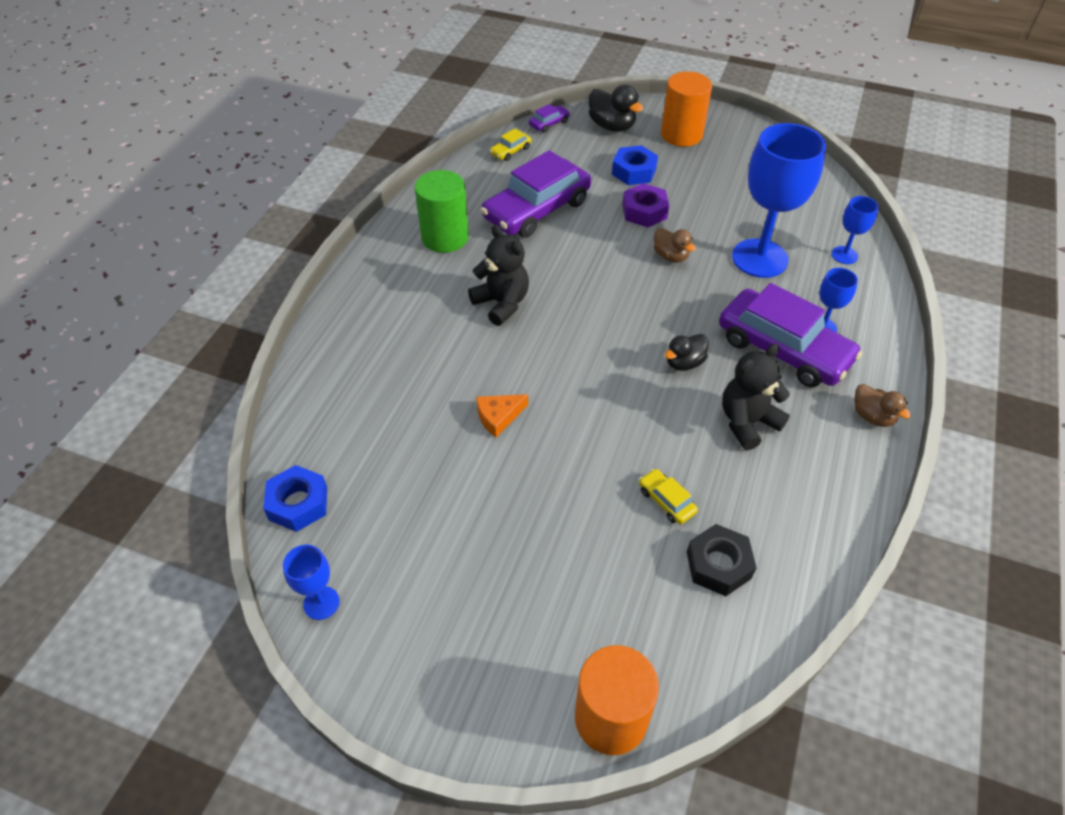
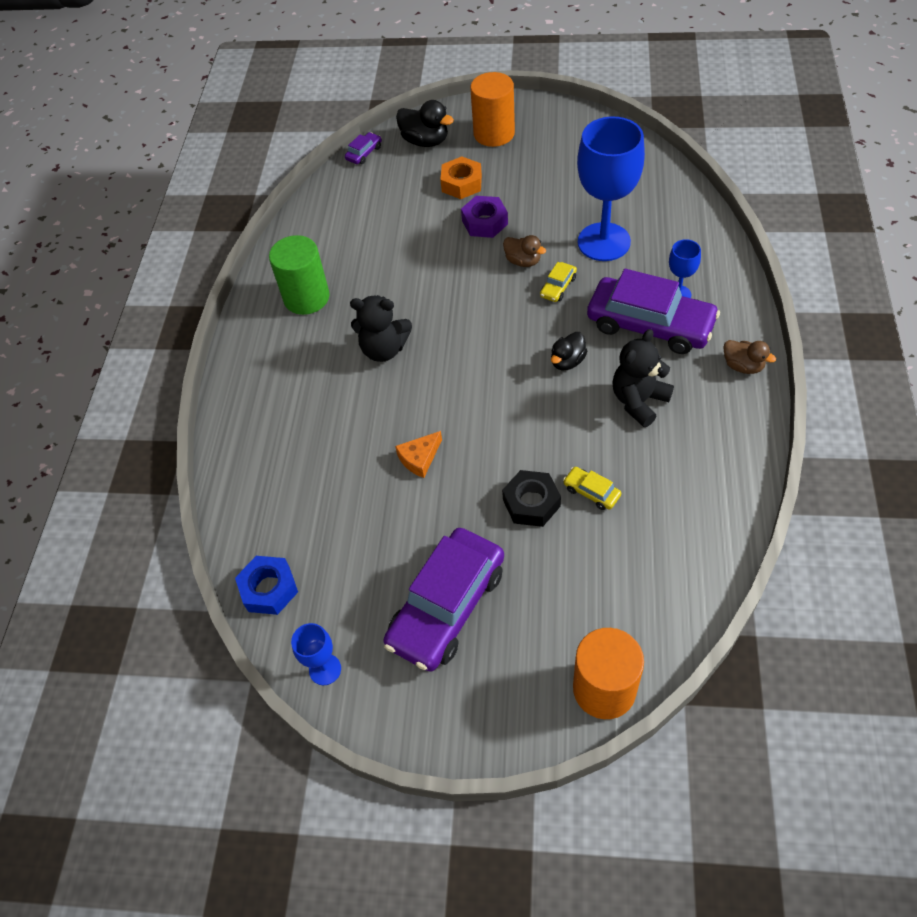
camera: 10 degrees left, 5 degrees up
black teddy bear [468,225,529,326] -> black teddy bear turned 150 degrees clockwise [350,295,412,362]
purple car [481,150,591,238] -> purple car moved to [383,528,504,672]
yellow car [490,128,531,161] -> yellow car moved to [540,262,577,302]
blue nut [612,145,658,185] -> orange nut [440,156,482,199]
black nut [687,524,757,596] -> black nut moved to [502,470,561,527]
blue goblet [831,196,879,264] -> none

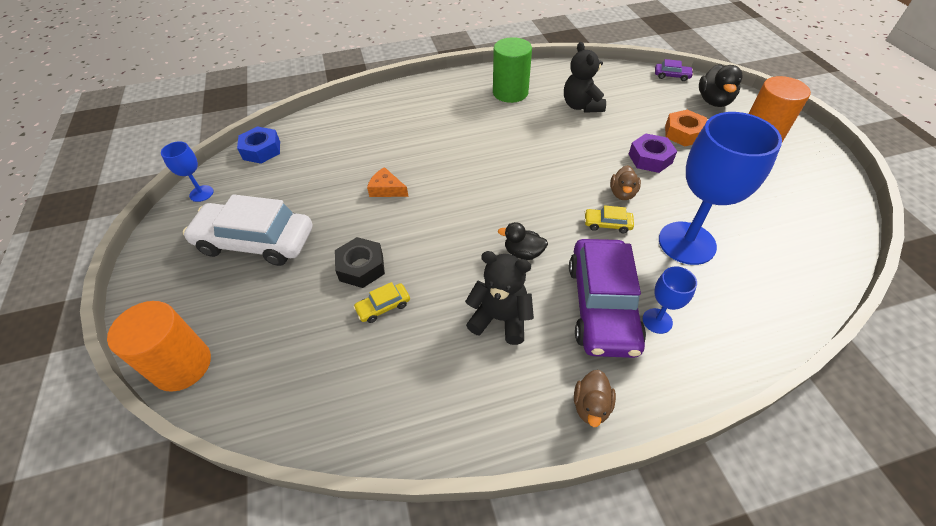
camera: 65 degrees right, 5 degrees down
black teddy bear [350,295,412,362] -> black teddy bear moved to [564,42,606,113]
purple car [383,528,504,672] -> white car [183,194,312,266]
yellow car [563,467,621,510] -> yellow car turned 135 degrees counterclockwise [353,282,410,323]

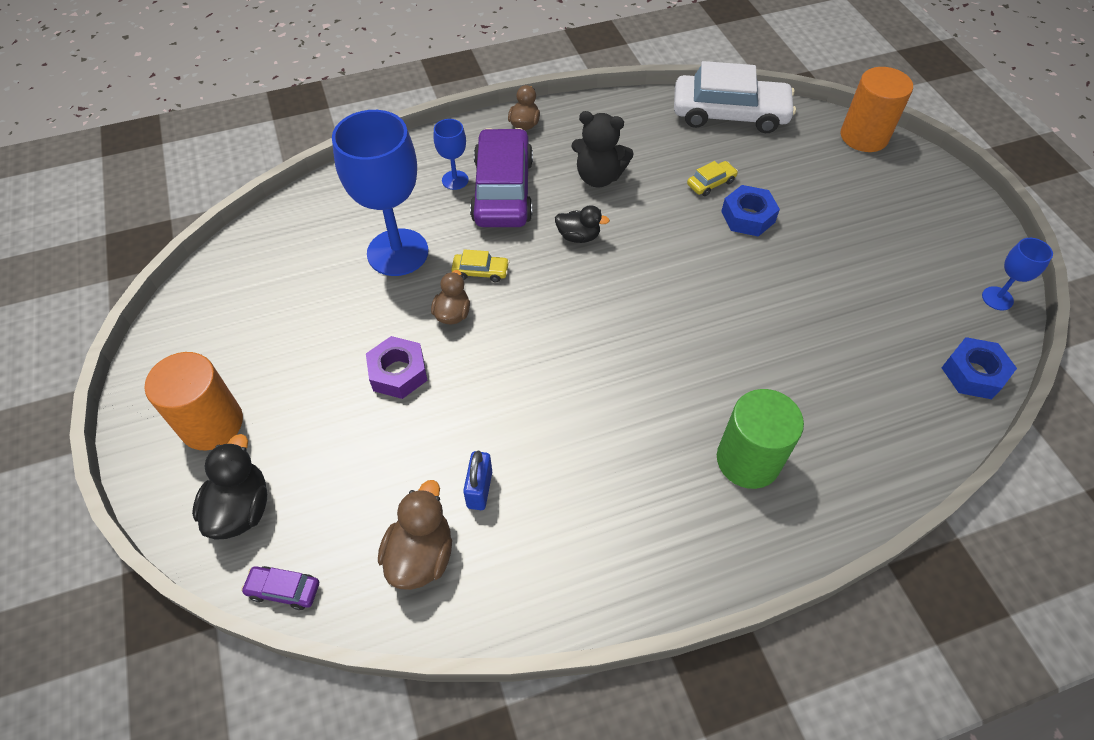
camera: 175 degrees right, 5 degrees up
white car [183,194,312,266] -> white car moved to [674,61,796,133]
black nut [335,237,385,288] -> blue nut [721,185,780,237]
orange cheese [367,167,409,197] -> none
green cylinder [493,37,532,103] -> green cylinder moved to [717,389,804,489]
black teddy bear [564,42,606,113] -> blue padlock [463,451,492,510]
orange nut [665,110,707,146] -> none
none -> brown duck [378,480,452,590]

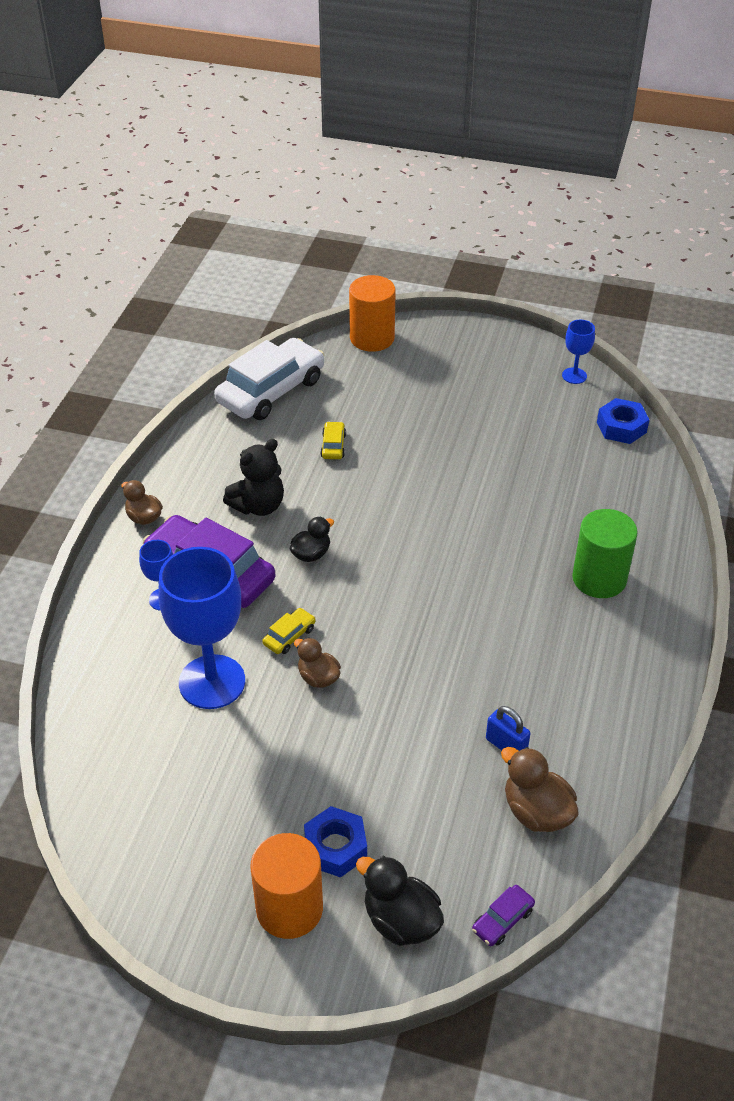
camera: 55 degrees left, 10 degrees down
purple nut [366,336,427,399] -> none
blue nut [721,185,780,237] -> blue nut moved to [304,806,367,878]

